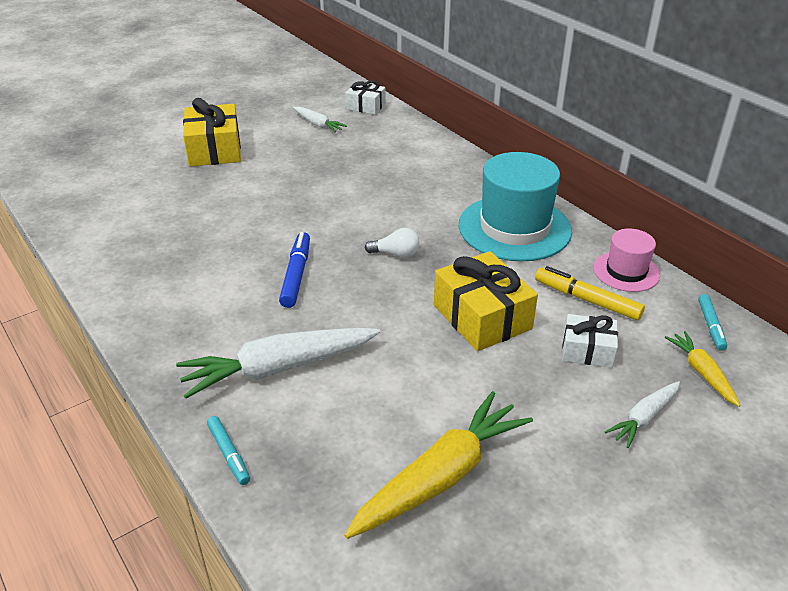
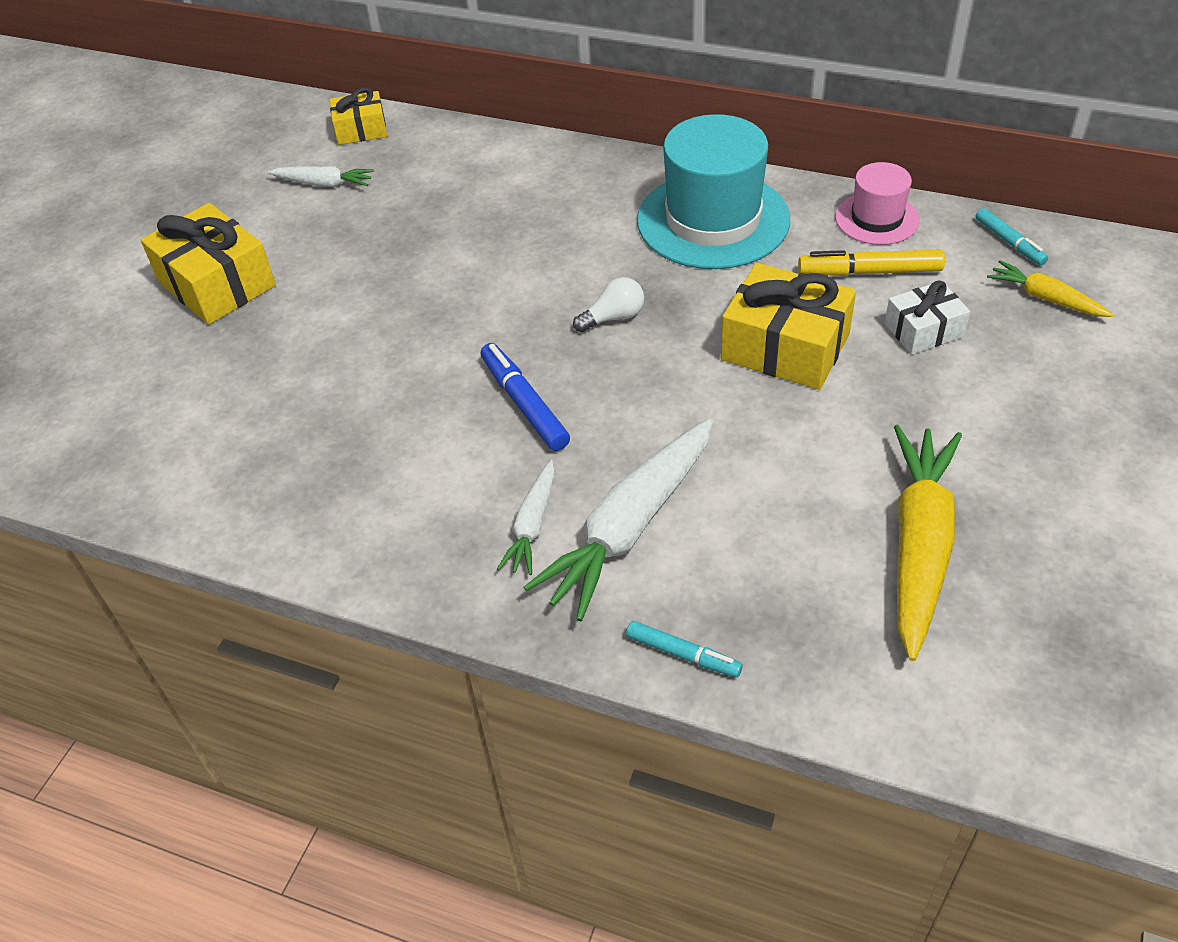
camera: 30 degrees left, 10 degrees up
white gift [346,80,386,115] -> yellow gift [330,87,387,145]
white carrot [605,381,680,448] -> white carrot moved to [497,460,555,575]

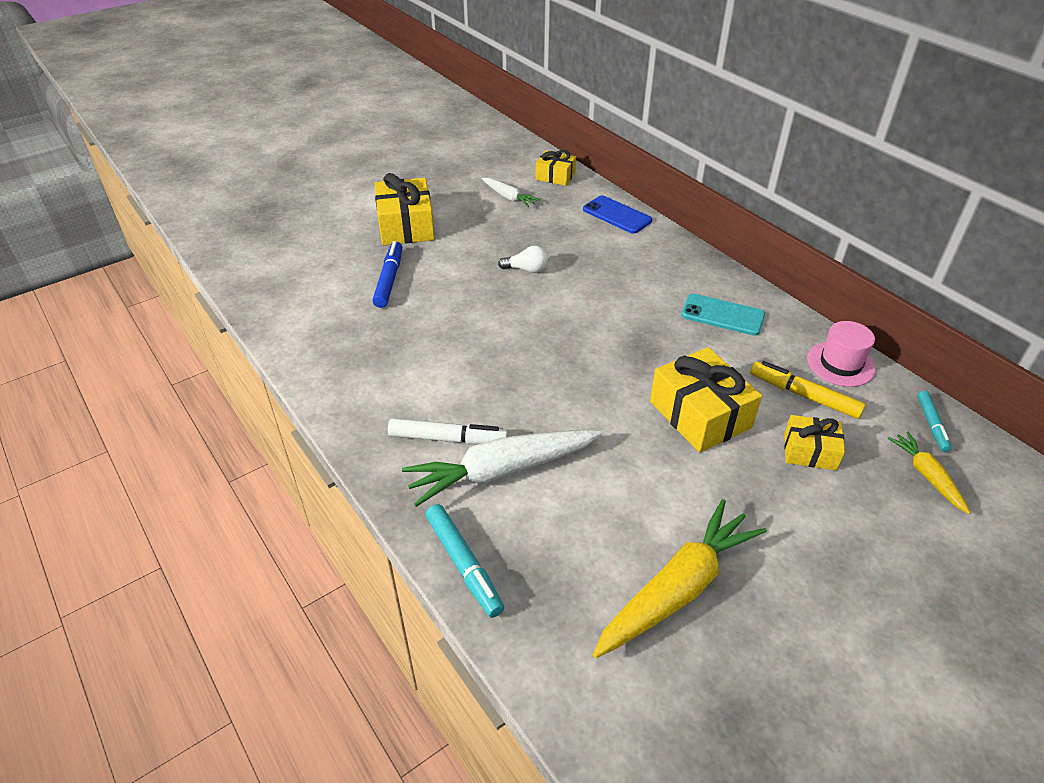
camera: 30 degrees right, 5 degrees down
blue marker [481,343,570,451] -> blue marker moved to [373,241,402,308]
white carrot [497,460,555,575] -> white marker [388,418,508,445]
white light bulb [573,277,644,332] -> white light bulb moved to [498,246,548,273]
turquoise marker [626,621,743,677] -> turquoise marker [426,504,504,618], size x1.54
turquoise hat [637,114,790,269] -> turquoise phone [681,294,765,336]
white gift [885,280,970,355] -> yellow gift [784,415,845,471]
none -> blue phone [583,196,652,234]

